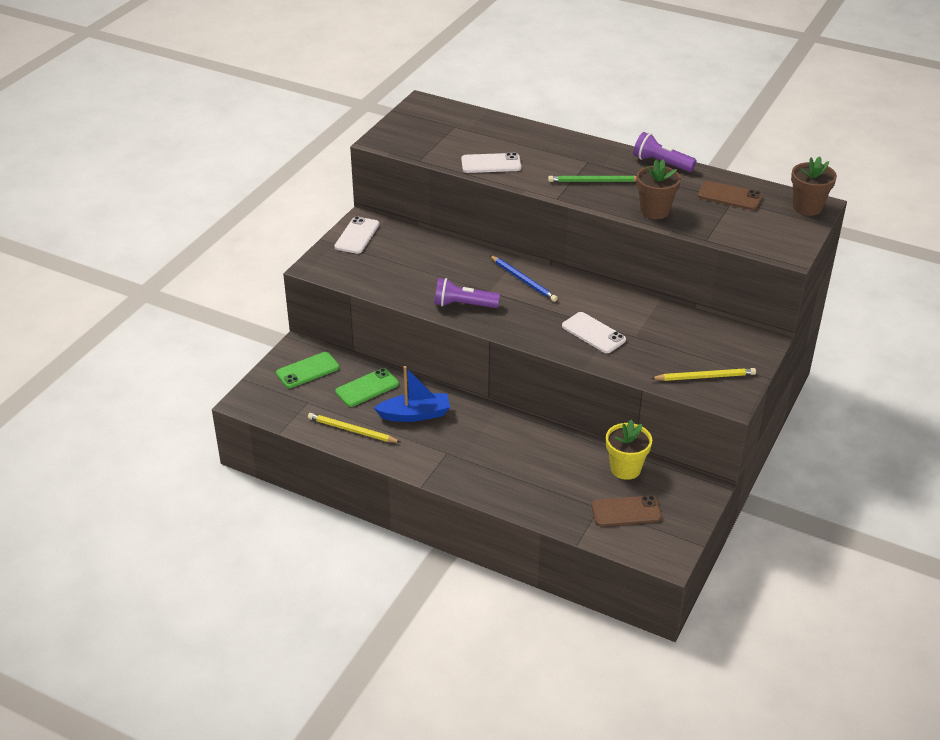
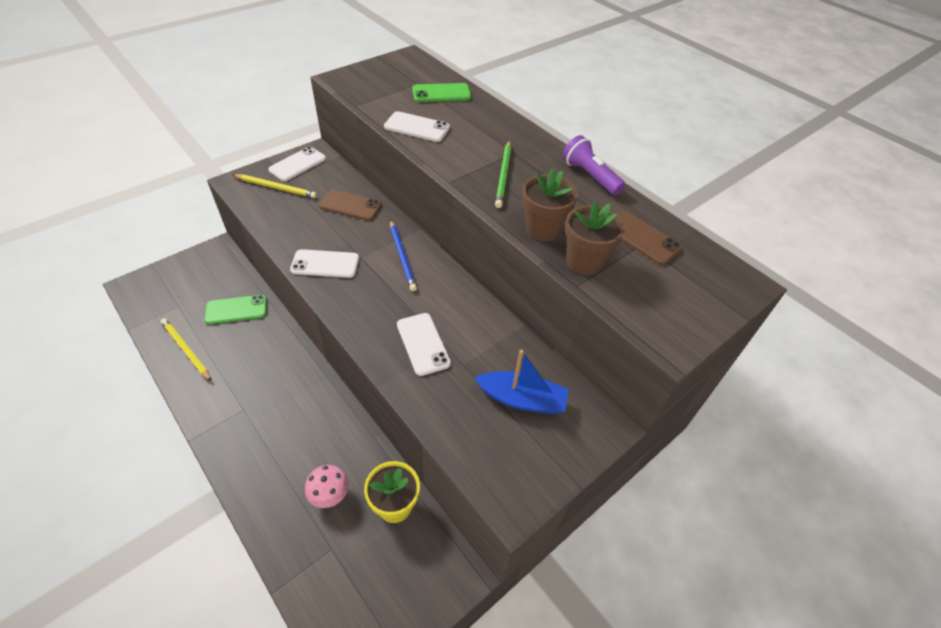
camera: 20 degrees right, 10 degrees up
green phone [276,352,340,388] -> green phone moved to [412,83,471,102]
blue boat [374,366,450,422] -> blue boat moved to [475,350,569,414]
purple flashlight [435,278,500,308] -> white phone [290,249,359,278]
green pencil [548,175,637,182] -> green pencil turned 105 degrees counterclockwise [495,141,511,208]
brown phone [591,495,662,526] -> brown phone moved to [319,190,382,221]
yellow pencil [651,368,756,381] -> yellow pencil moved to [233,174,317,198]
brown flower pot [791,156,837,216] -> brown flower pot moved to [565,201,625,275]
none -> pink mushroom [305,465,349,508]

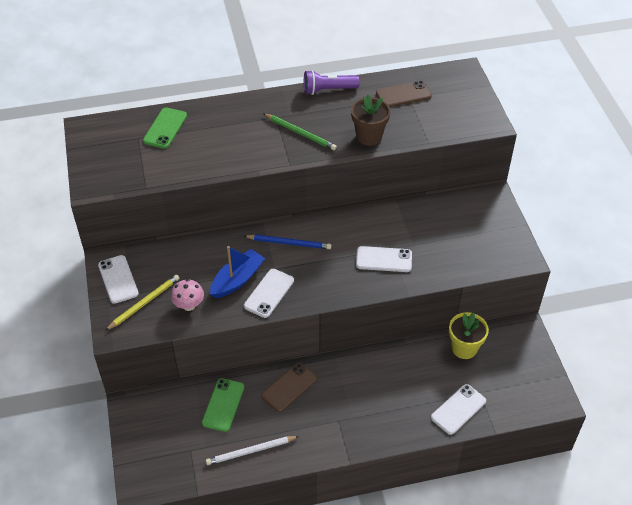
camera: 60 degrees left, 0 degrees up
yellow pencil [161,318,211,381] -> white pencil [206,436,299,465]
pink mushroom [305,465,349,508] -> pink mushroom moved to [171,279,204,311]
brown phone [319,190,382,221] -> brown phone moved to [261,363,317,412]
white phone [384,111,450,142] -> white phone moved to [431,384,486,435]
blue boat [475,350,569,414] -> blue boat moved to [210,246,265,298]
brown flower pot [565,201,625,275] -> none

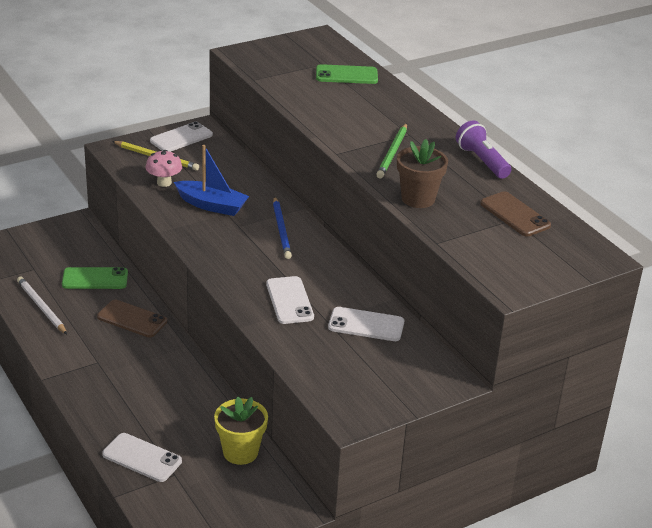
camera: 70 degrees right, 15 degrees down
white phone [244,269,294,318] -> white phone moved to [328,307,404,341]

